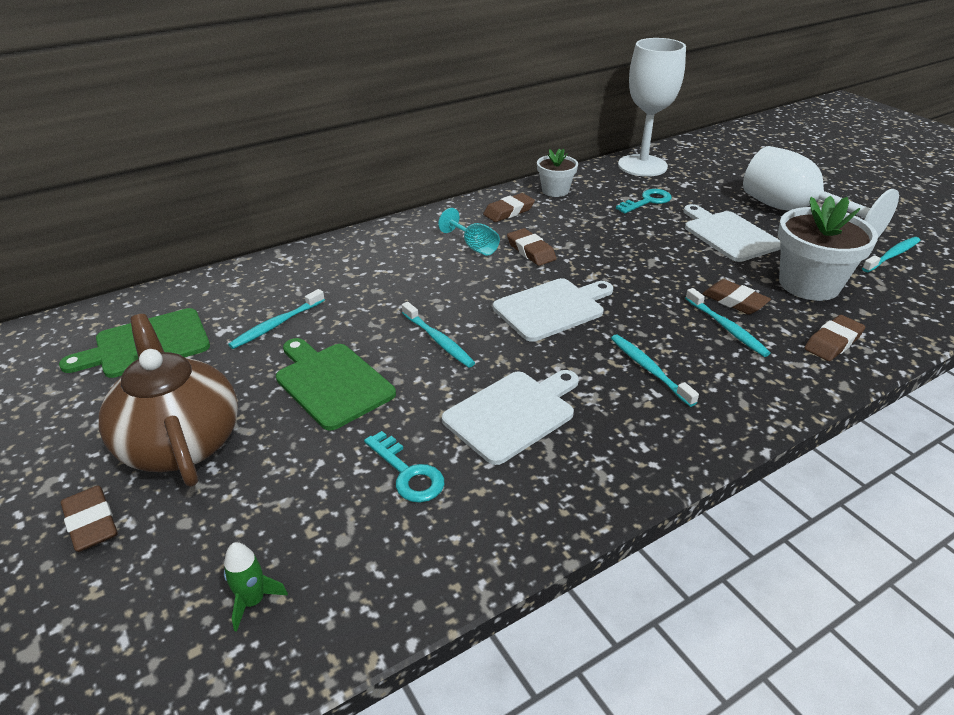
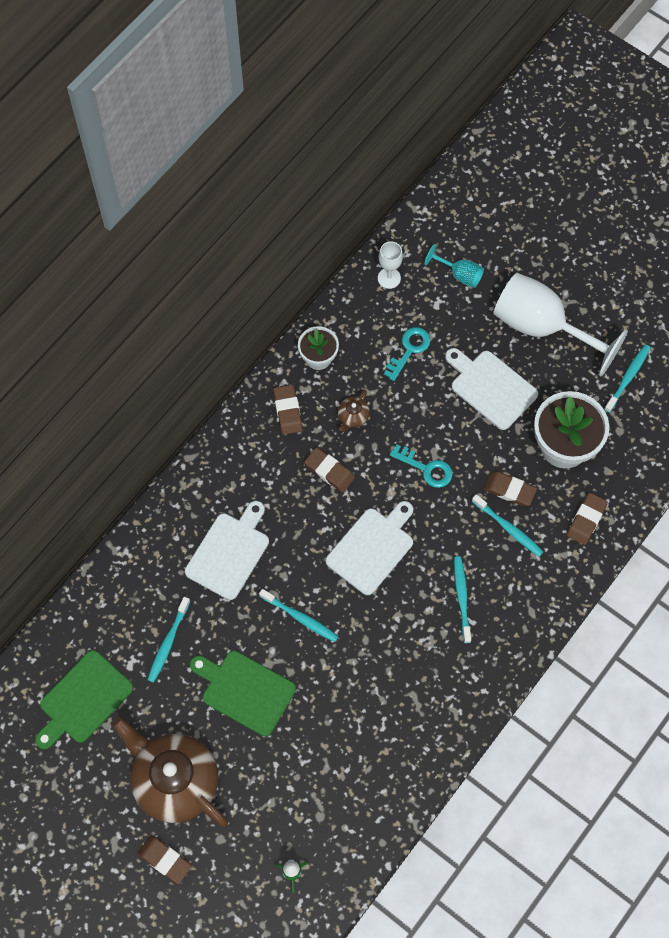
camera: 20 degrees left, 30 degrees up
turquoise key [364,431,444,503] -> turquoise key moved to [390,445,453,488]
turquoise goblet [438,208,500,256] -> turquoise goblet moved to [424,244,484,288]
white cutting board [442,370,579,465] -> white cutting board moved to [185,501,269,600]
brown eraser [483,193,535,222] -> brown eraser turned 45 degrees counterclockwise [273,384,303,435]
turquoise toothbrush [611,334,699,407] -> turquoise toothbrush turned 45 degrees clockwise [454,556,471,643]
white goblet [618,38,686,177] -> white goblet [378,241,403,289], size x0.46
none -> brown teapot [338,390,370,432]

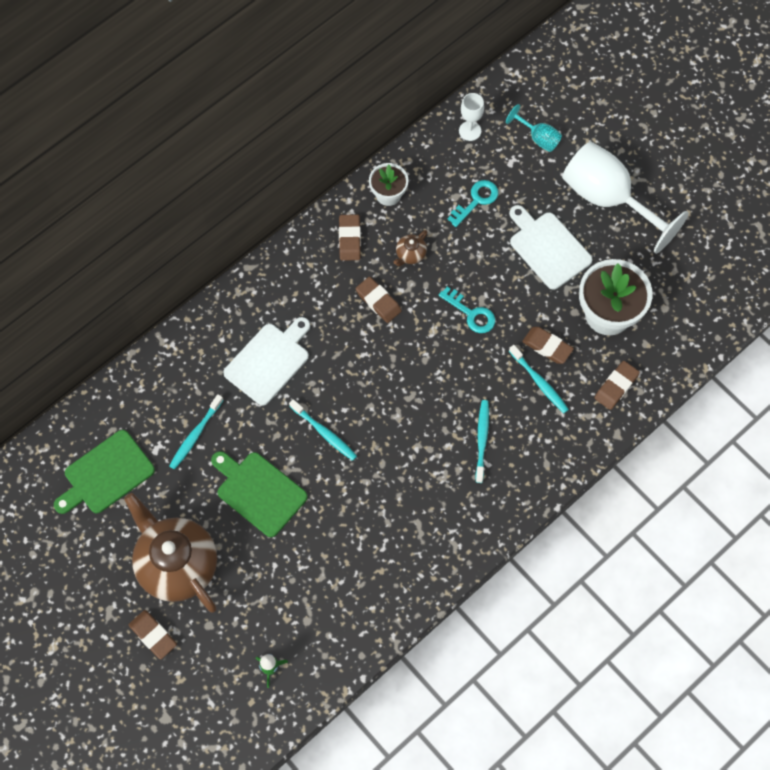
camera: 10 degrees right, 0 degrees up
white cutting board [326,501,413,595] -> none
turquoise toothbrush [604,344,651,413] -> none

